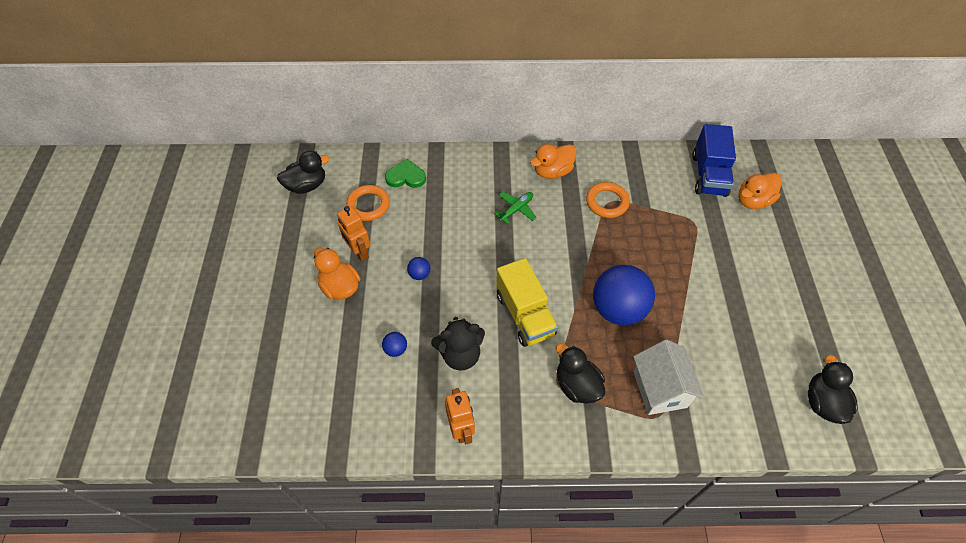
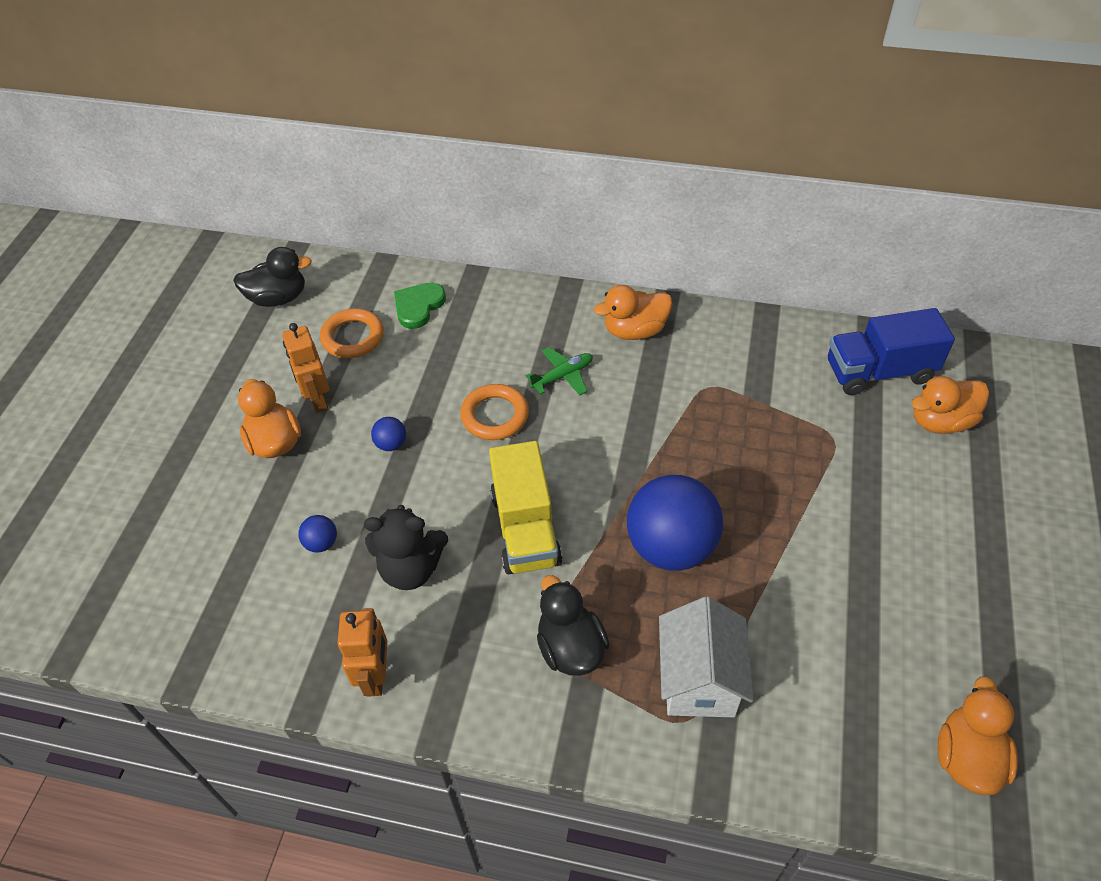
camera: 15 degrees right, 5 degrees down
green heart [385,159,426,188] -> green heart turned 75 degrees counterclockwise [394,283,446,329]
orange ring [586,182,630,218] -> orange ring moved to [460,384,529,440]
blue truck [692,124,736,197] -> blue truck turned 60 degrees clockwise [828,308,955,395]
black duck [808,355,858,424] -> orange duck [938,676,1018,795]

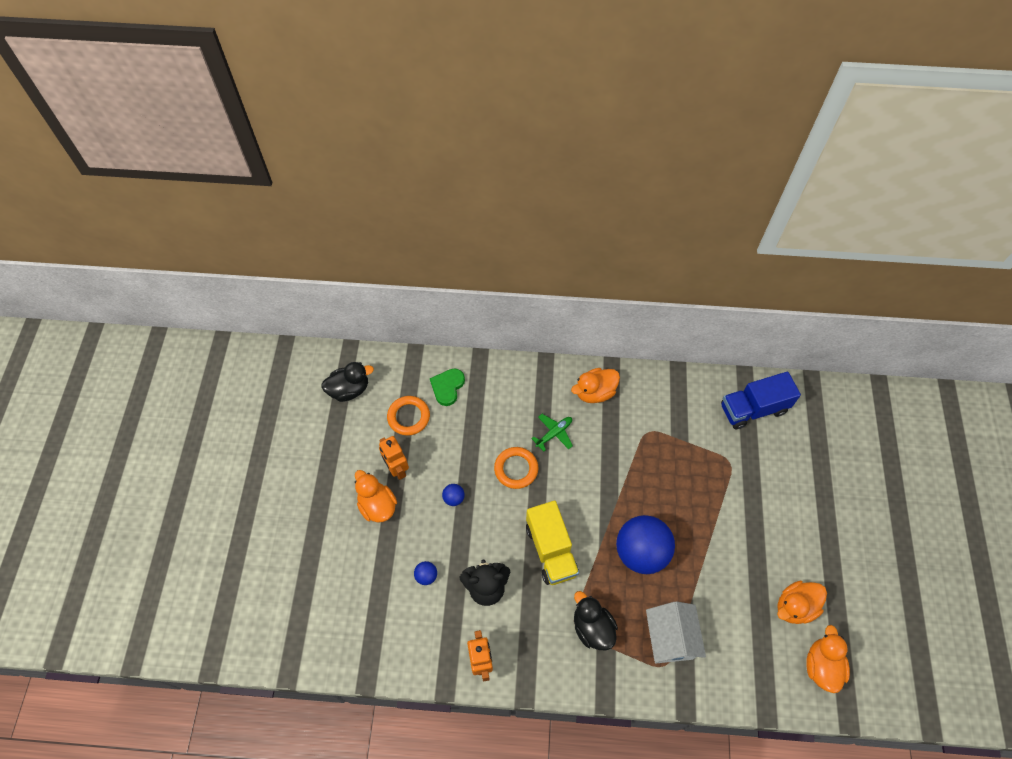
camera: 10 degrees left, 10 degrees up
orange duck [911,376,989,434] -> orange duck moved to [777,581,827,624]

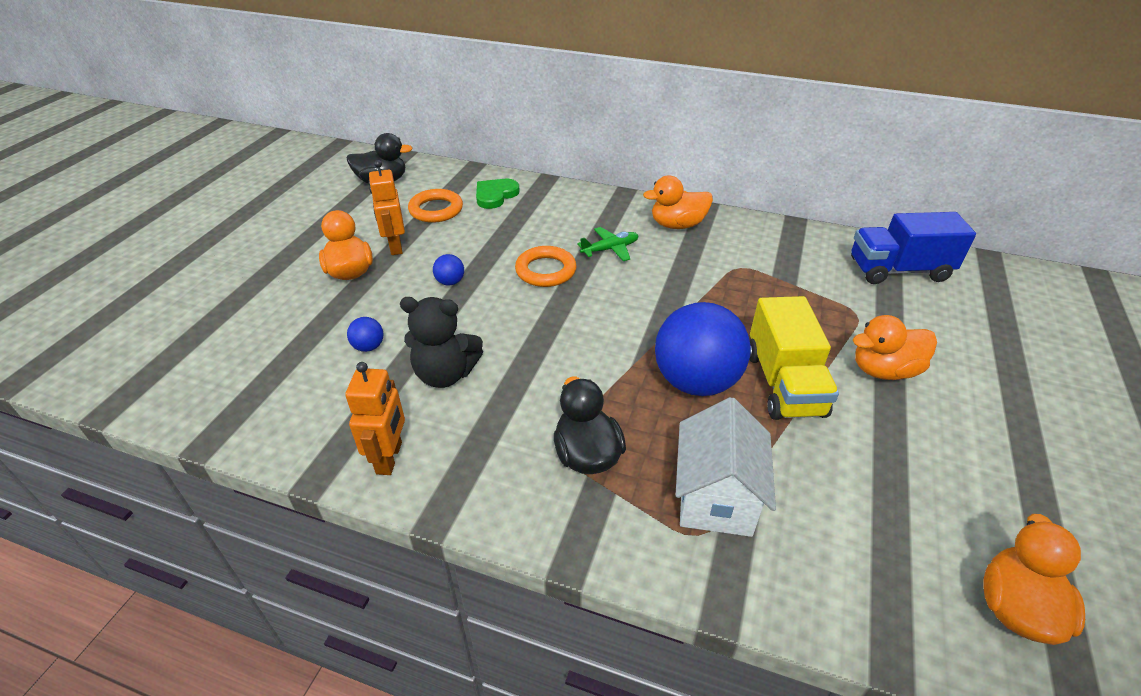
camera: 15 degrees right, 20 degrees down
yellow truck [526,501,579,585] -> yellow truck moved to [749,296,839,420]
orange duck [777,581,827,624] -> orange duck moved to [853,315,937,380]

